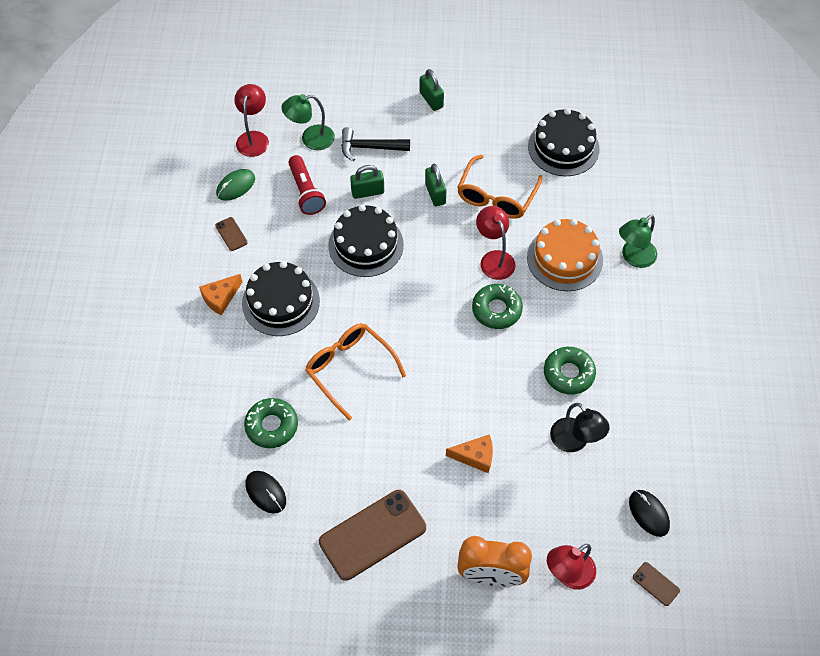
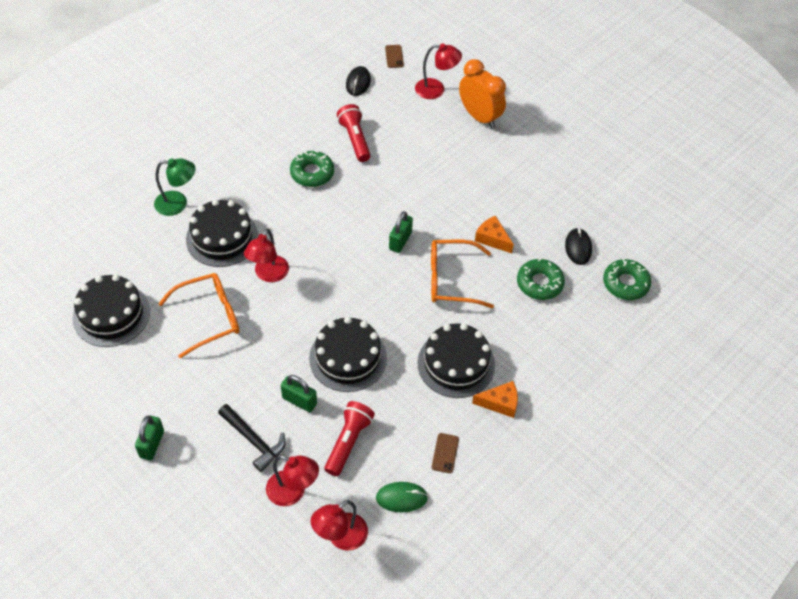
camera: 140 degrees left, 5 degrees down
green lamp [281,94,335,150] -> red lamp [266,455,319,506]
orange glasses [305,323,406,420] -> orange glasses turned 90 degrees clockwise [431,240,494,308]
brown phone [319,490,426,581] -> none
green padlock [425,164,447,206] -> green padlock moved to [389,211,413,253]
orange cheese [446,434,493,473] -> orange cheese moved to [475,216,514,253]
green donut [472,284,523,329] -> green donut moved to [603,259,651,300]
orange cake [527,219,603,291] -> black cake [186,199,258,267]
black lamp [550,403,610,452] -> red flashlight [337,104,371,162]

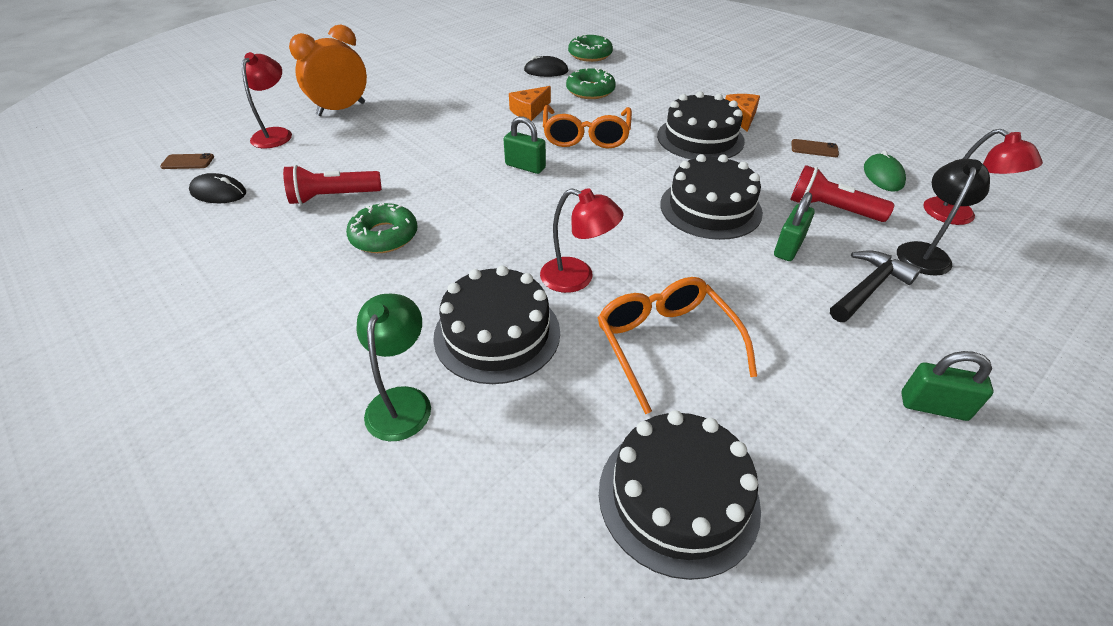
camera: 85 degrees left, 10 degrees down
red lamp [266,455,319,506] -> black lamp [897,159,990,276]

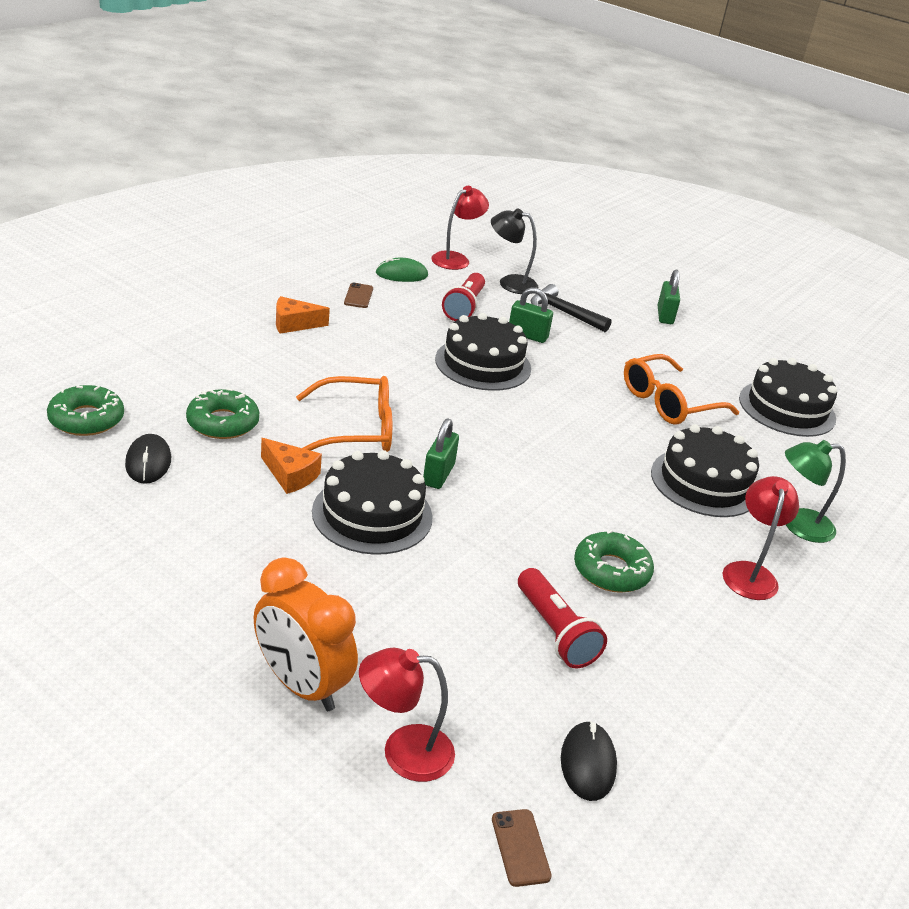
camera: 105 degrees left, 10 degrees down
red lamp [540,188,623,293] -> red lamp moved to [723,476,799,600]
black cake [657,91,745,159] -> black cake moved to [312,450,433,555]

